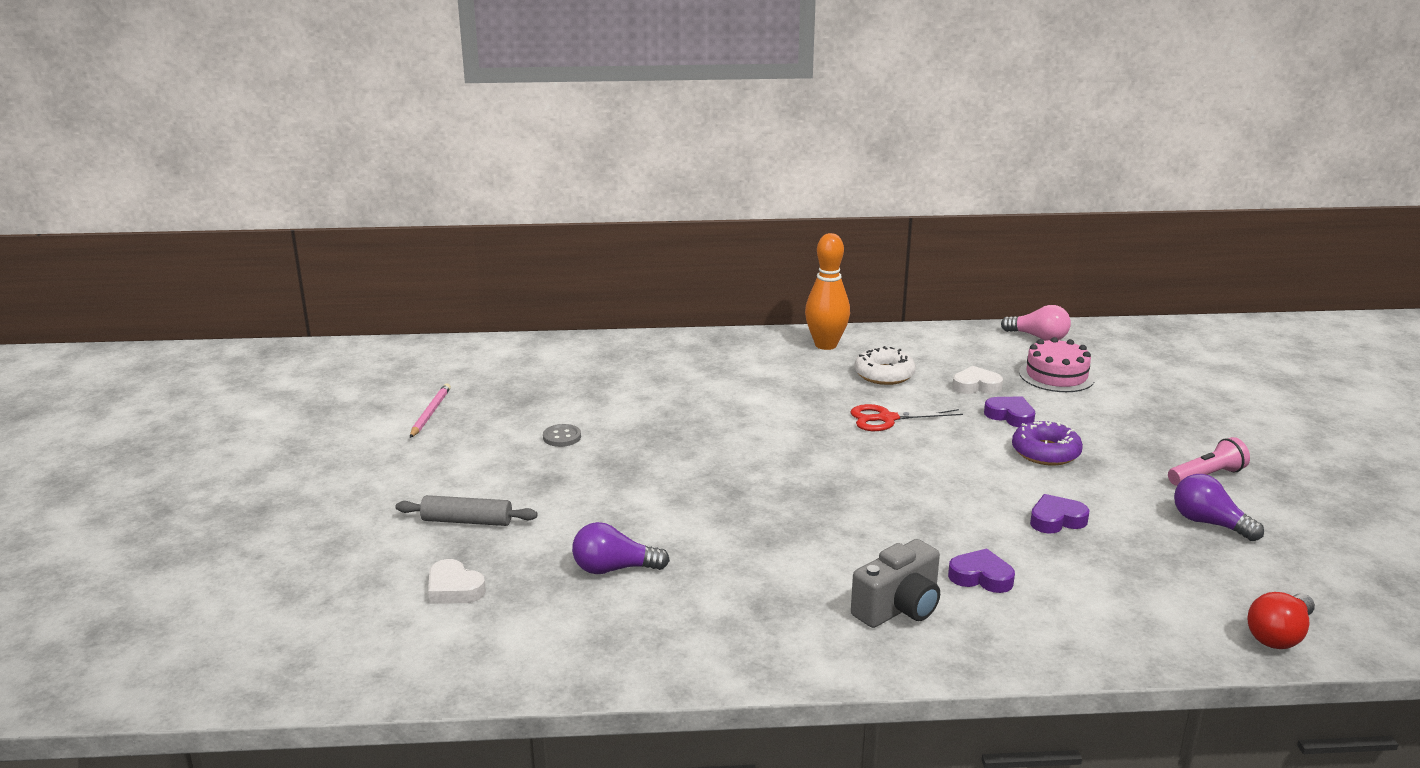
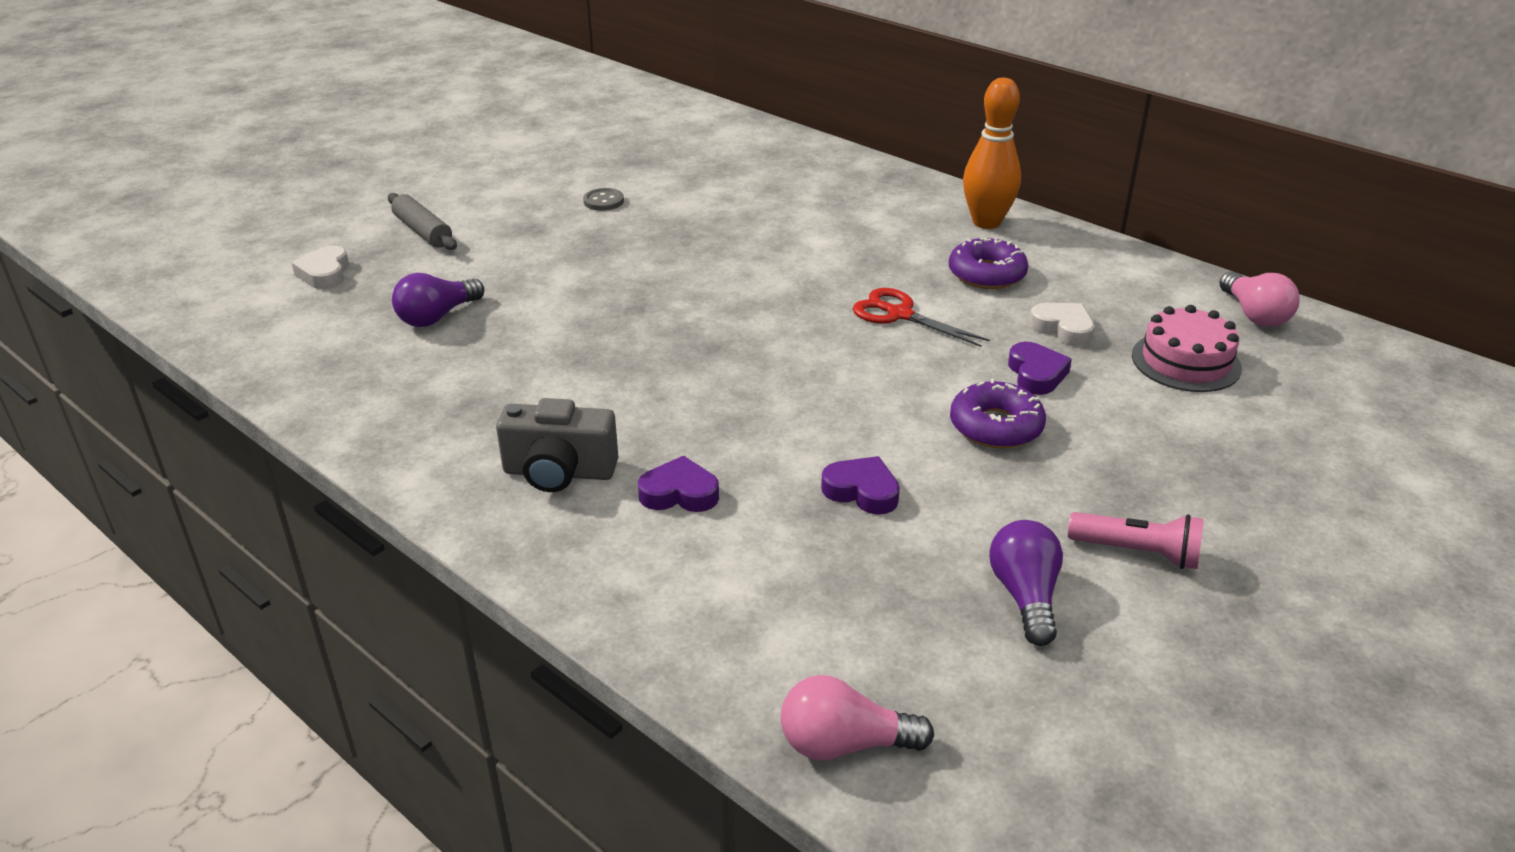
camera: 45 degrees right, 10 degrees up
pink pencil [410,383,451,438] -> none
purple light bulb [572,522,670,574] -> purple light bulb turned 90 degrees counterclockwise [392,273,484,327]
white donut [854,346,916,385] -> purple donut [949,238,1028,289]
purple heart [948,549,1015,593] -> purple heart turned 60 degrees counterclockwise [638,456,719,512]
red light bulb [1247,592,1315,649] -> pink light bulb [781,675,934,761]

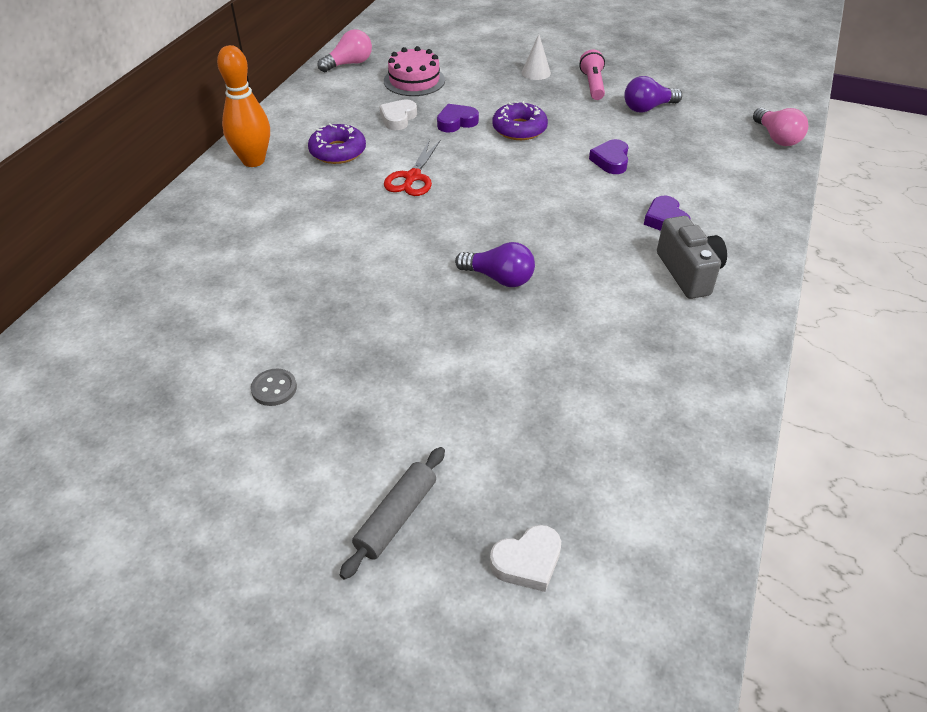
camera: 110 degrees left, 10 degrees up
purple light bulb [392,273,484,327] -> purple light bulb moved to [455,242,535,287]
none -> white cone [522,34,551,80]

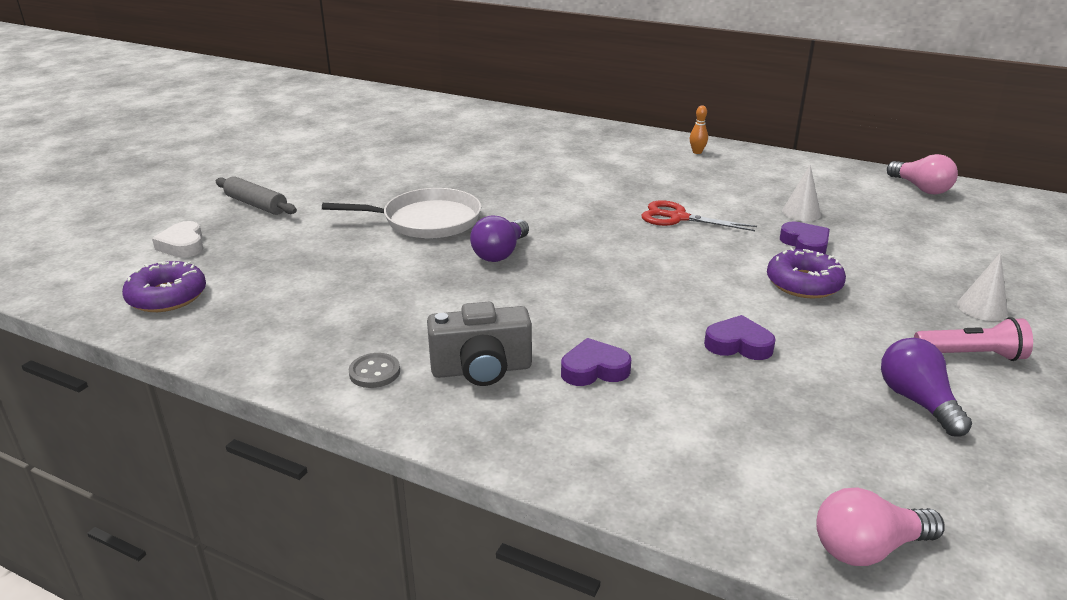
camera: 95 degrees right, 15 degrees down
orange bowling pin [217,45,270,167] -> orange bowling pin [690,106,708,154], size x0.43
grey button [251,369,297,406] -> grey button moved to [349,353,400,388]
purple donut [308,123,366,164] -> purple donut moved to [122,261,206,312]
white heart [379,99,417,130] -> white cone [782,165,821,221]
pink cake [384,46,445,96] -> none
none -> white pan [322,188,481,238]

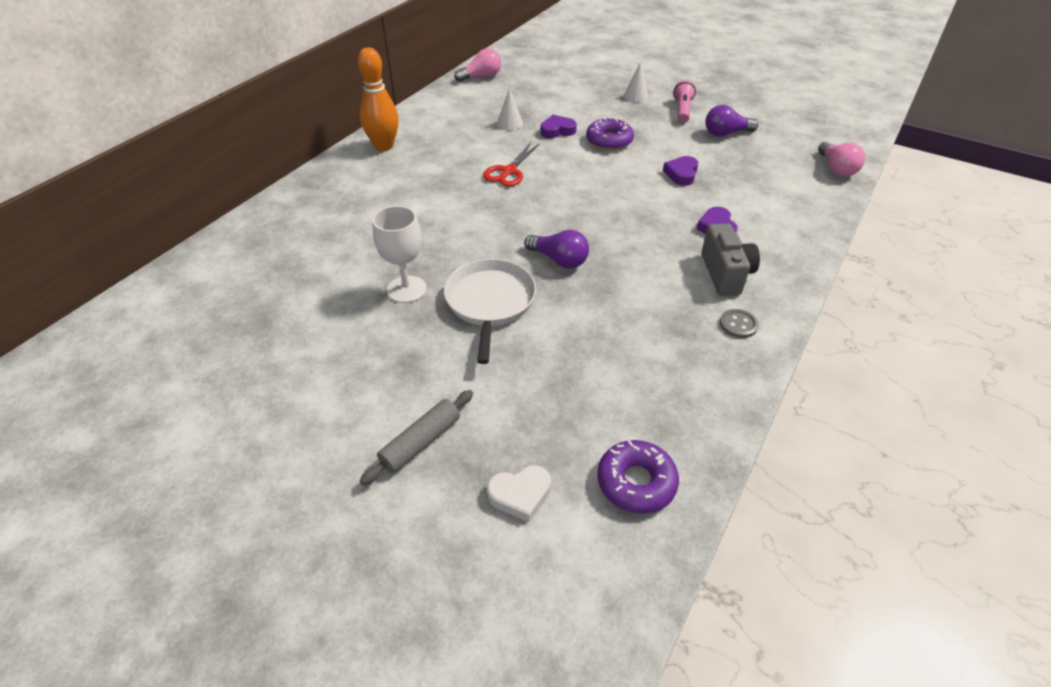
camera: 85 degrees left, 15 degrees up
orange bowling pin [690,106,708,154] -> orange bowling pin [358,47,399,151], size x2.34
none -> white goblet [372,206,427,303]

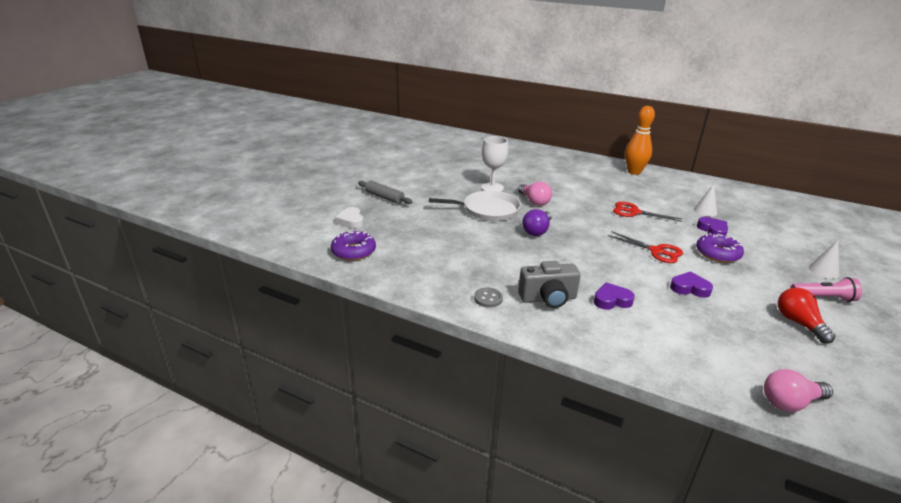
camera: 85 degrees right, 15 degrees down
pink light bulb [454,48,501,82] -> pink light bulb moved to [517,181,552,206]
purple light bulb [705,105,758,137] -> red light bulb [778,288,835,344]
none -> red scissors [608,231,683,263]

